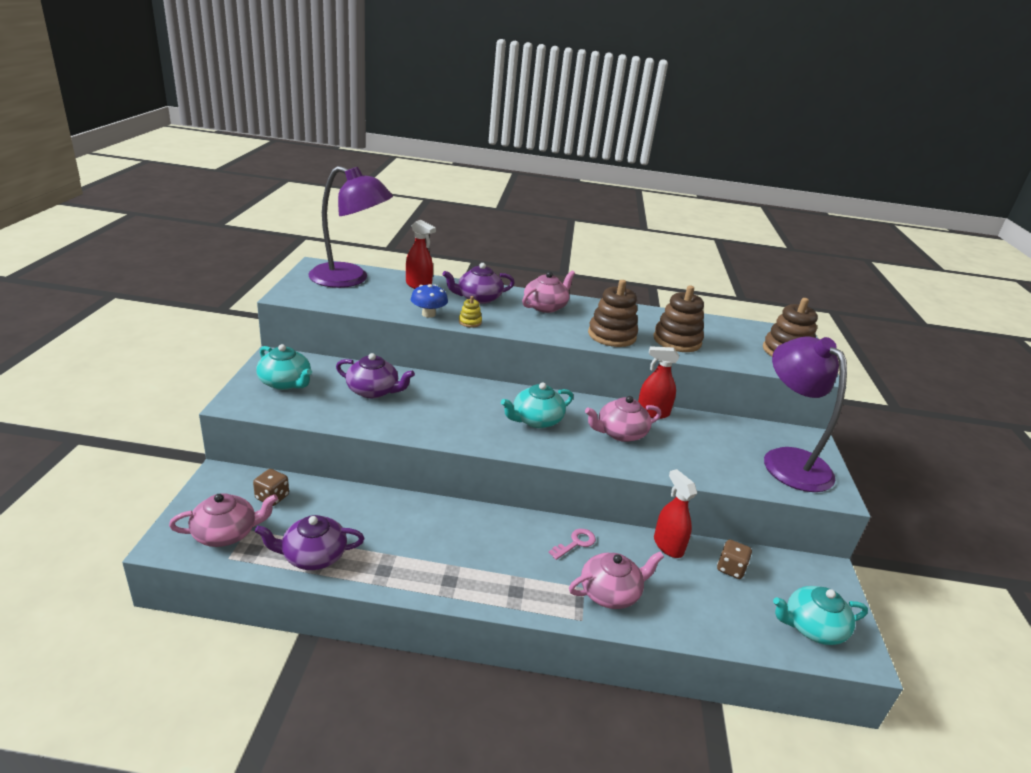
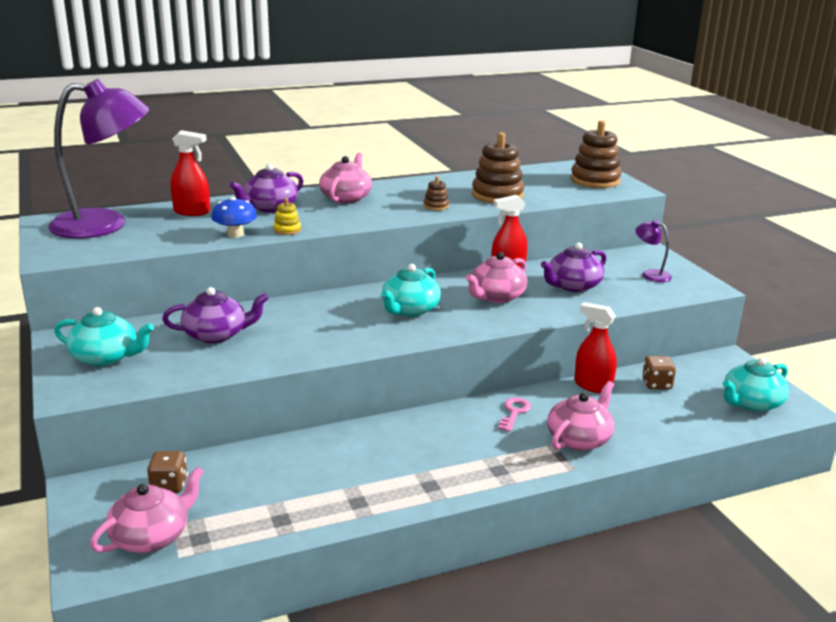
camera: 25 degrees left, 5 degrees down
purple teapot [255,515,364,570] -> purple teapot moved to [541,242,606,292]
brown stacking toy [588,280,638,347] -> brown stacking toy [424,176,449,211], size x0.47
purple lamp [764,337,847,492] -> purple lamp [635,220,672,282], size x0.42

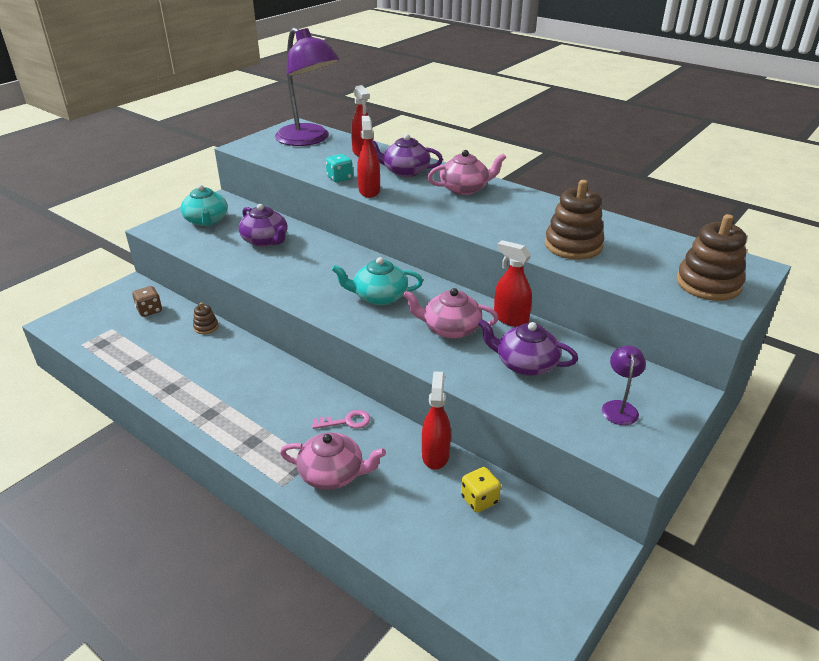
camera: 60 degrees right, 10 degrees up
pink teapot [90,467,204,553] -> none
blue mushroom [211,197,257,238] -> turquoise dice [326,154,353,183]
yellow stacking toy [273,198,301,235] -> red spray bottle [357,116,380,198]
brown stacking toy [424,176,449,211] -> brown stacking toy moved to [193,302,218,334]
brown dice [642,356,676,390] -> yellow dice [461,467,501,513]
turquoise teapot [722,357,789,412] -> none

